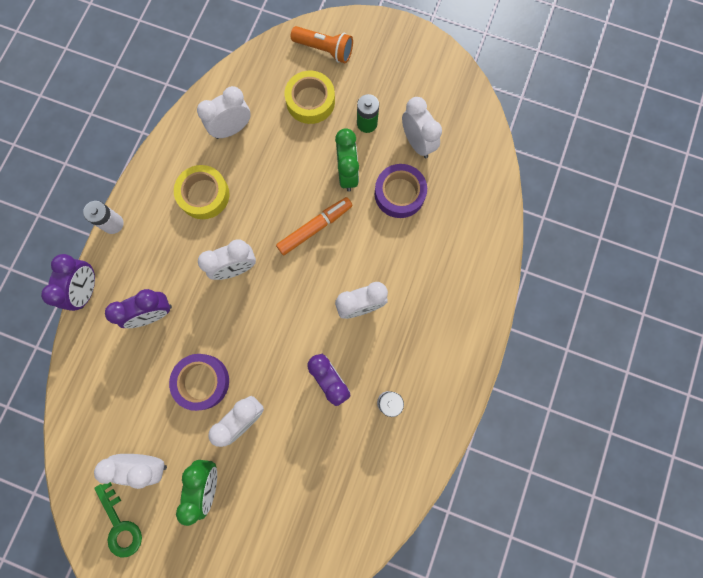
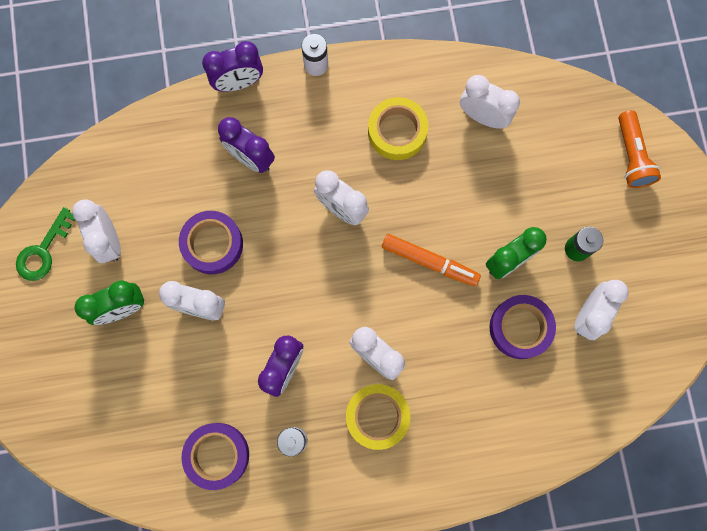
camera: 60 degrees right, 0 degrees up
yellow tape [285,71,335,124] -> yellow tape moved to [346,384,410,450]
none -> purple tape [181,423,249,490]

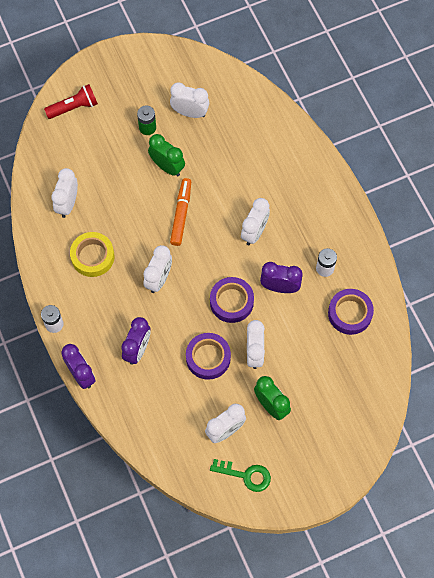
camera: 105 degrees left, 10 degrees down
yellow tape [346,384,410,450] -> none
purple tape [489,295,556,359] -> purple tape moved to [210,277,254,323]
orange flashlight [619,110,661,188] -> red flashlight [44,84,98,119]

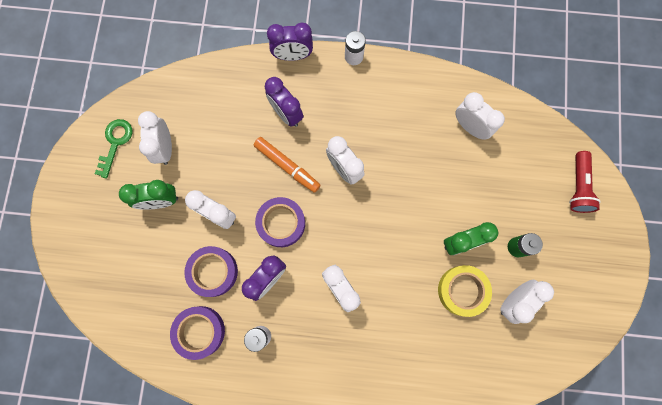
camera: 120 degrees right, 10 degrees up
yellow tape [70,232,115,277] -> yellow tape moved to [438,265,492,317]
orange marker [170,178,191,246] -> orange marker moved to [254,137,320,193]
purple tape [186,333,231,380] -> purple tape moved to [184,246,238,297]
green key [210,459,271,492] -> green key turned 150 degrees clockwise [95,119,133,178]

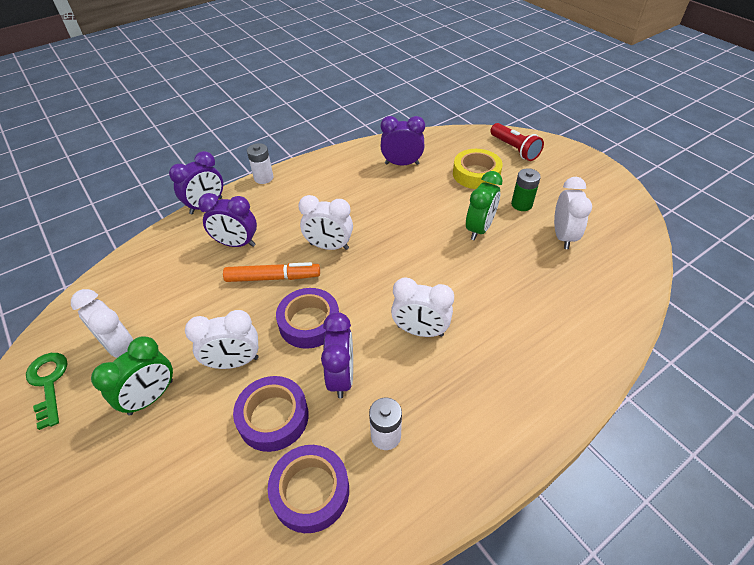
camera: 40 degrees left, 30 degrees down
yellow tape [438,265,492,317] -> yellow tape moved to [453,149,503,189]
white clock [455,92,505,140] -> purple clock [381,116,425,165]

